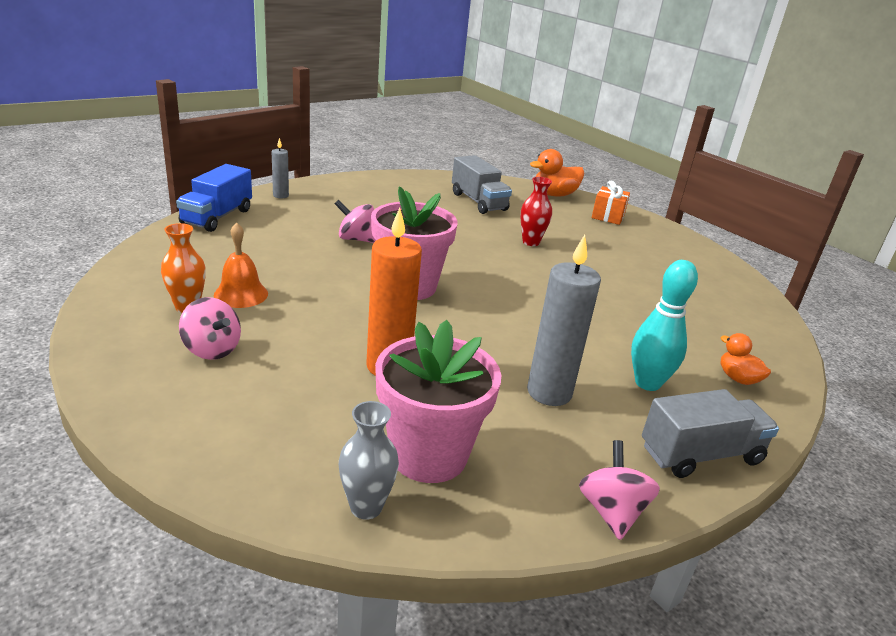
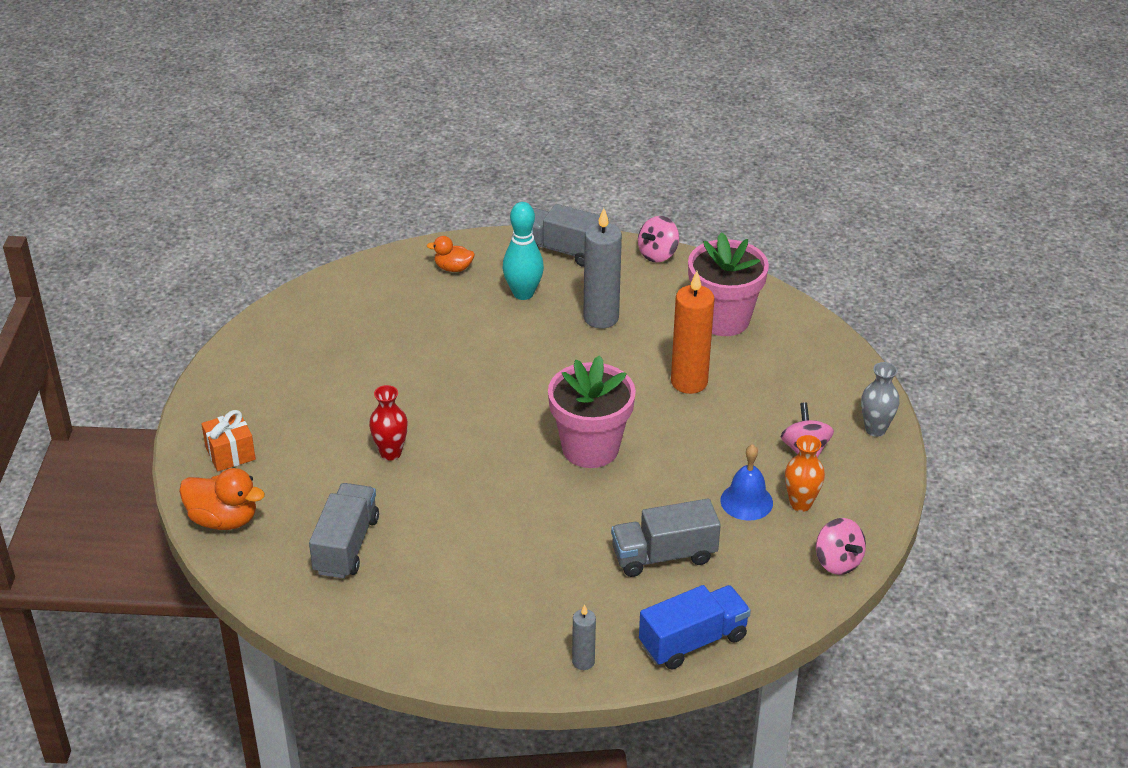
camera: 135 degrees left, 10 degrees up
orange bell [214,222,268,308] -> blue bell [720,444,773,521]
pink spinning top [335,200,376,243] -> pink spinning top moved to [816,518,866,575]
grey vase [339,401,399,520] -> grey vase moved to [861,362,900,437]
orange duck [720,333,771,385] -> orange duck turned 90 degrees clockwise [427,236,475,272]
none -> grey truck [611,499,721,577]

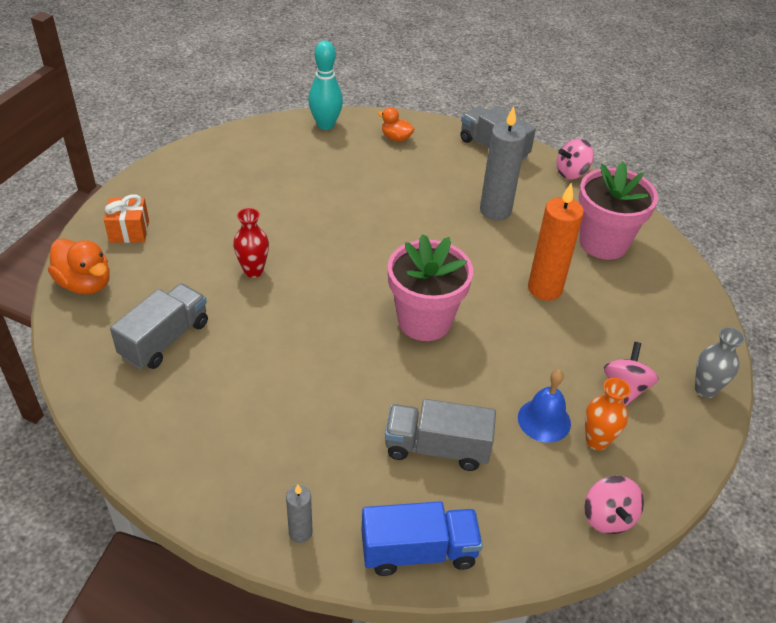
camera: 20 degrees right, 5 degrees up
turquoise bowling pin [503,202,544,300] -> turquoise bowling pin moved to [308,41,343,130]

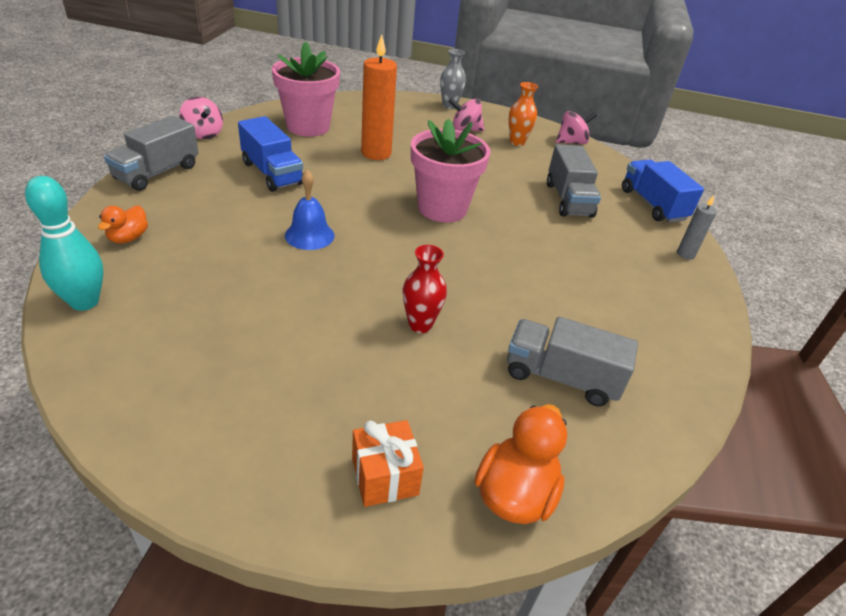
camera: 105 degrees left, 5 degrees down
grey candle [480,106,526,221] -> blue truck [238,116,303,192]
blue bell [518,369,571,443] -> blue bell moved to [285,170,335,250]

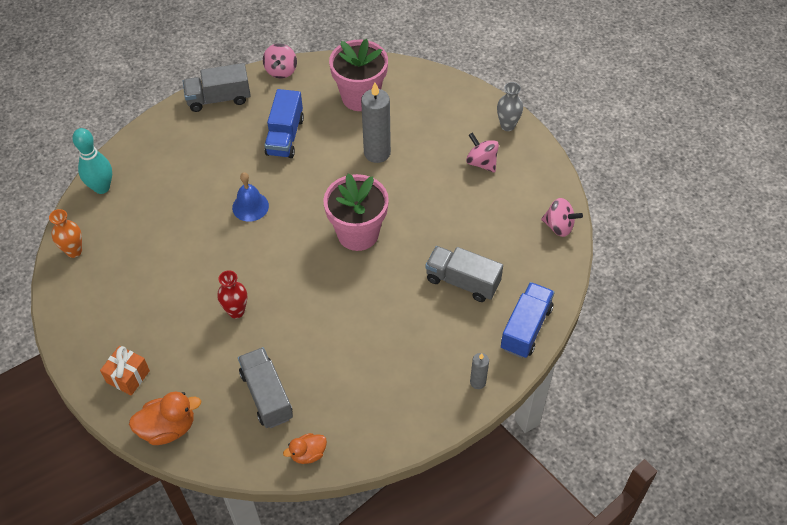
camera: 50 degrees right, 15 degrees up
orange duck [98,205,148,244] -> orange duck moved to [283,433,327,464]
orange candle [361,34,397,160] -> grey candle [361,83,391,163]
orange vase [509,82,538,146] -> orange vase moved to [49,209,82,258]
grey truck [547,144,601,218] -> grey truck turned 75 degrees clockwise [425,246,503,302]

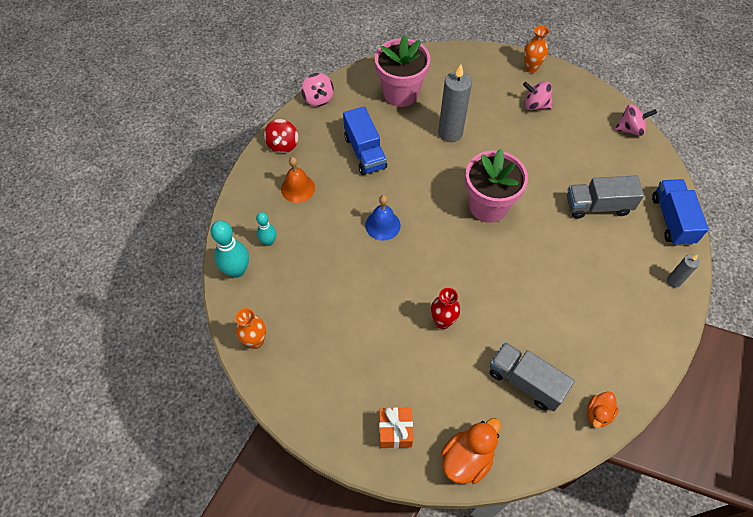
camera: 30 degrees left, 5 degrees up
grey truck [183,63,251,112] -> red spinning top [264,119,298,153]
grey vase [497,82,523,131] -> orange vase [524,26,549,73]
none -> turquoise bowling pin [256,212,276,246]
none -> orange bell [281,157,315,203]

